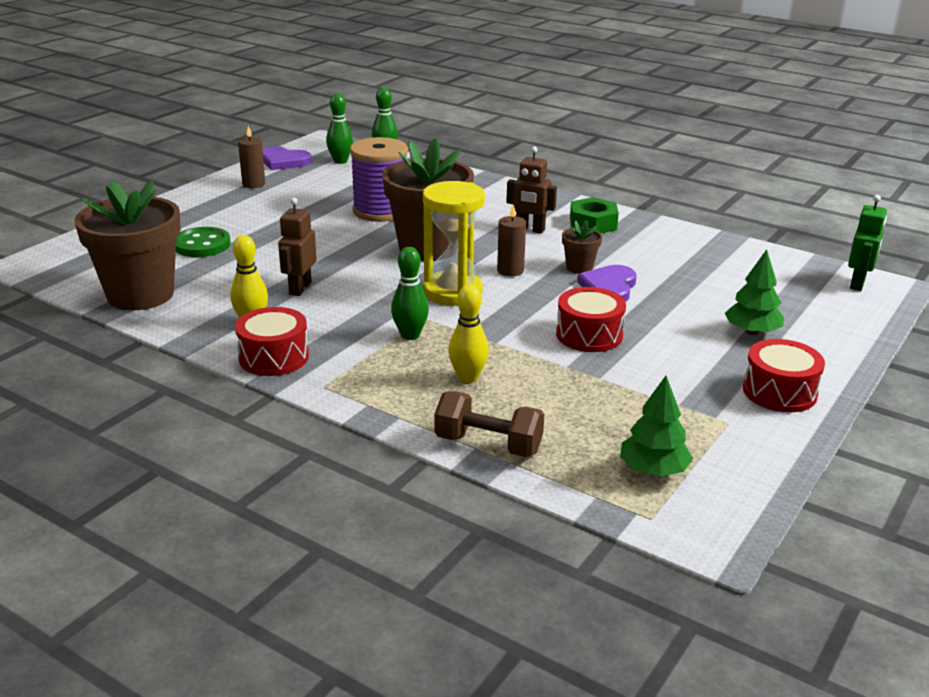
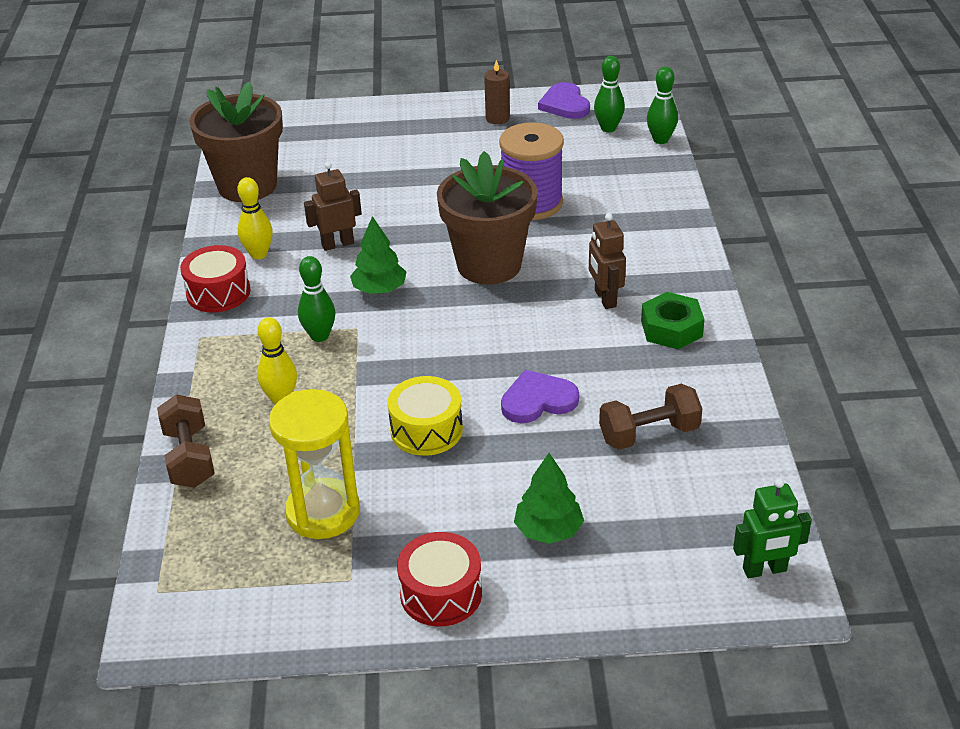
camera: 55 degrees right, 10 degrees up
green button [176,227,231,257] -> none
yellow hourglass [423,181,485,305] -> yellow hourglass moved to [269,389,360,539]
brown candle [497,205,526,276] -> none
red drum [556,287,626,352] -> yellow drum [388,376,463,456]
brown flower pot [562,220,602,274] -> none
green tree [620,376,693,477] -> green tree moved to [350,216,406,294]
none -> brown dumbbell [599,384,702,450]

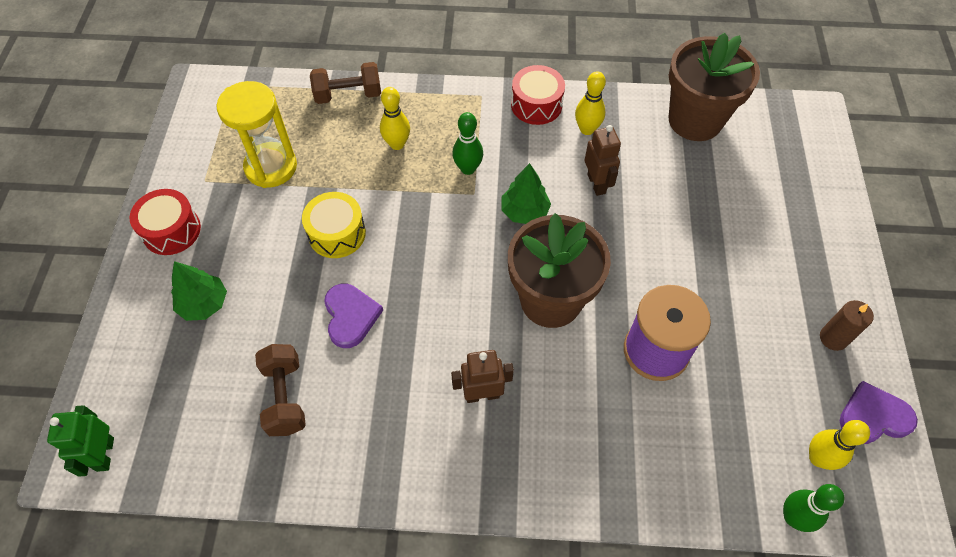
camera: 95 degrees right, 20 degrees up
green bowling pin [594,56,625,132] -> yellow bowling pin [809,420,870,470]
green nut [641,292,705,349] -> none

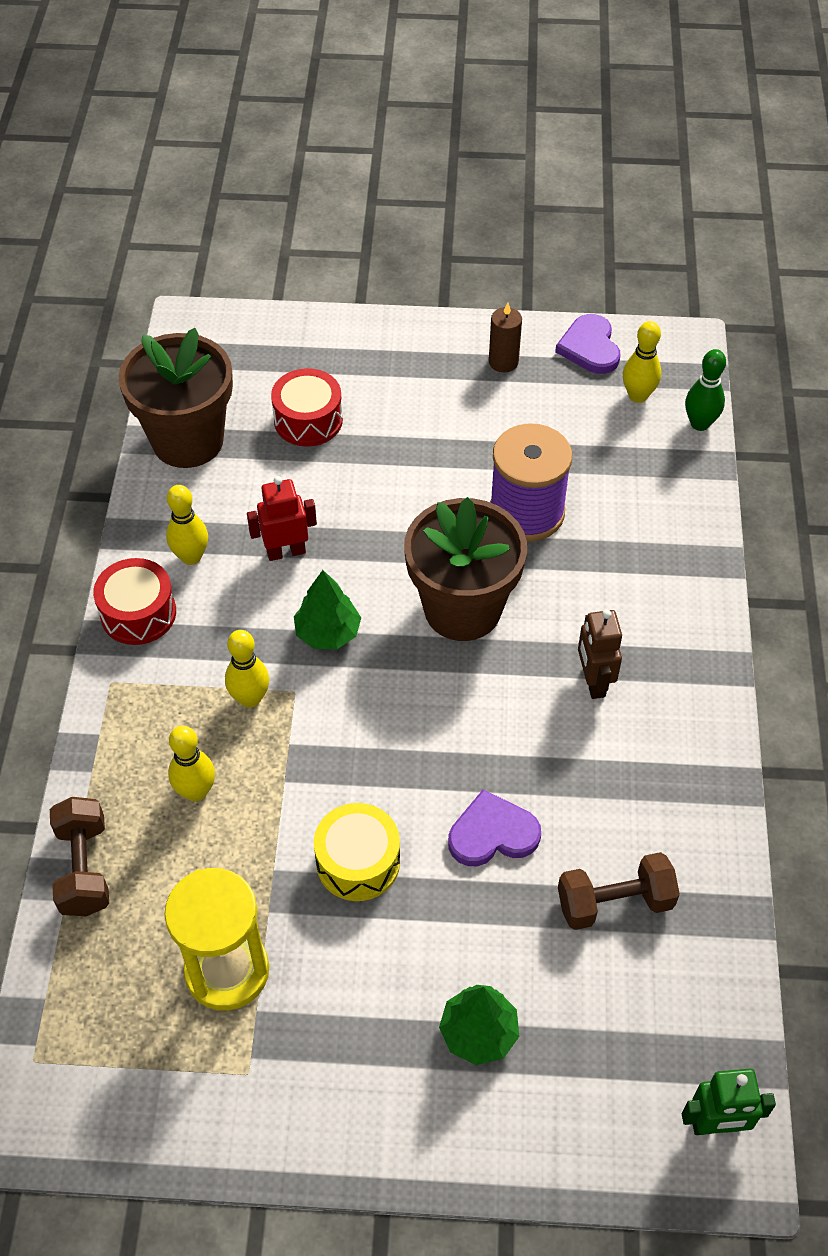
camera: 90 degrees left, 5 degrees down
red drum [129,189,201,255] -> red drum moved to [271,368,343,447]
green bowling pin [452,112,483,175] -> yellow bowling pin [225,630,269,708]
brown robot [585,125,621,196] -> red robot [247,476,317,561]

